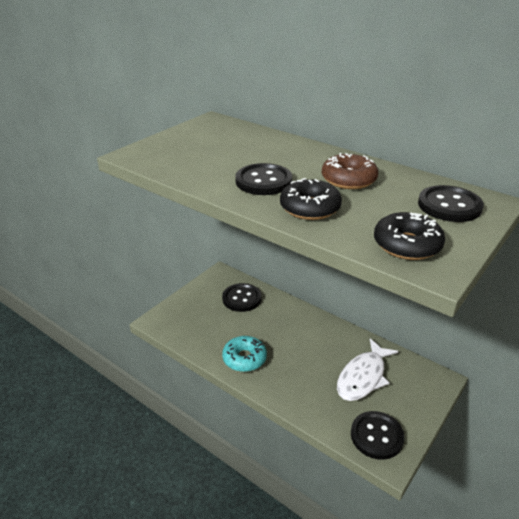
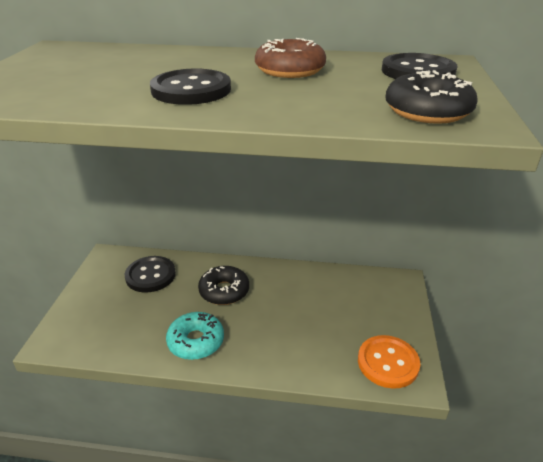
camera: 30 degrees left, 0 degrees up
black donut [280,178,342,220] -> black donut moved to [198,266,249,305]
white fish [337,338,398,401] -> none
black button [351,411,405,460] -> orange button [358,335,420,389]

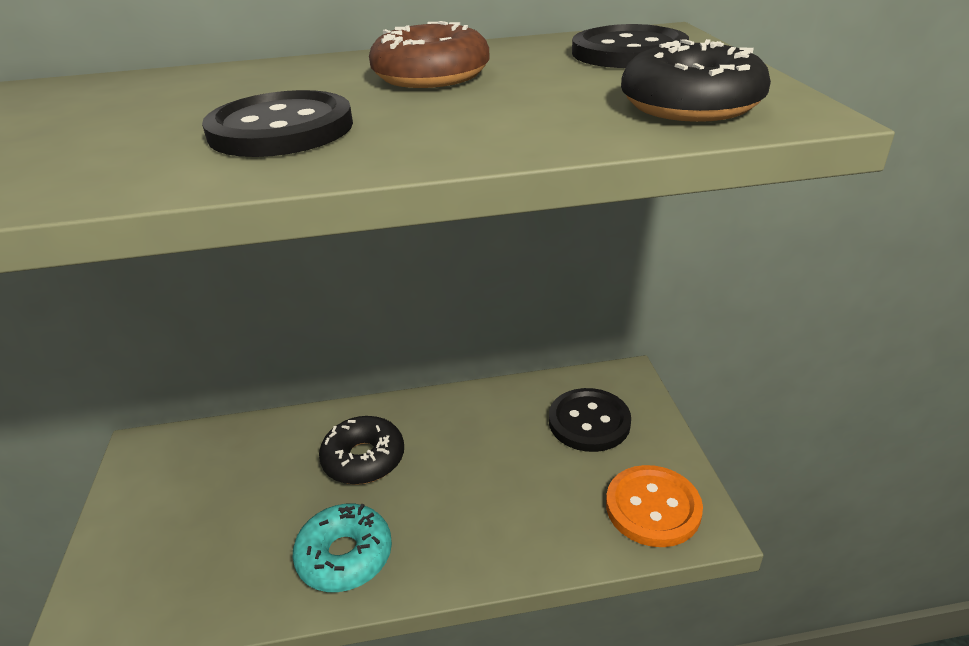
camera: 15 degrees left, 0 degrees up
black button [125,256,176,293] -> black button moved to [549,388,631,452]

